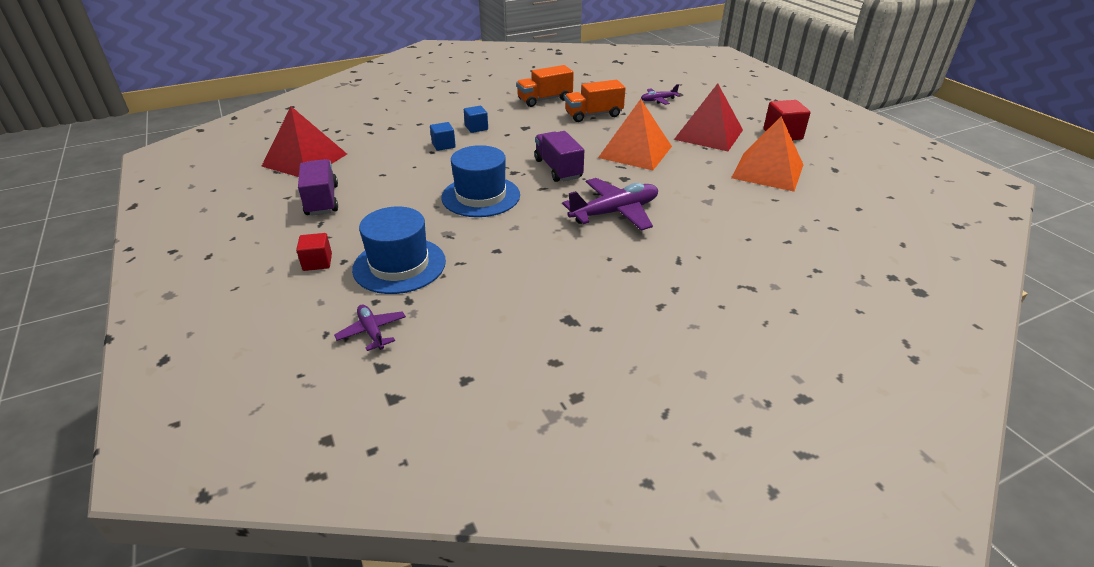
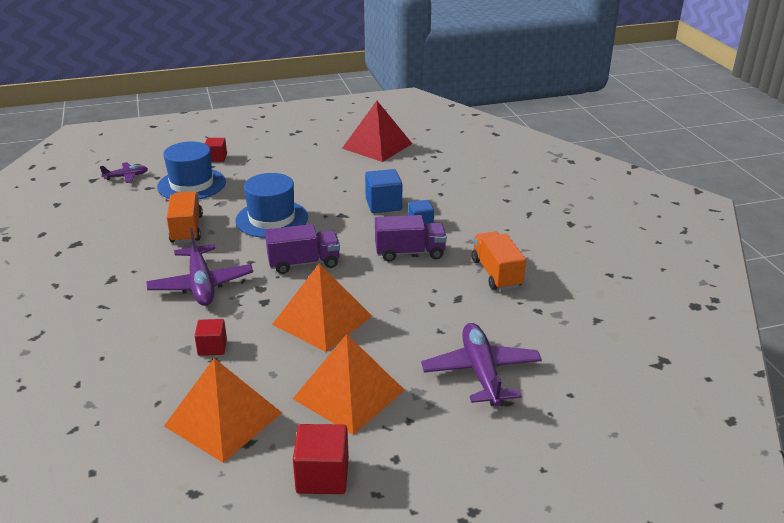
camera: 100 degrees right, 5 degrees down
purple truck [298,159,338,216] -> purple truck moved to [375,215,447,262]
blue cube [430,122,456,151] -> blue cube [365,169,402,213], size x1.55
orange truck [564,80,626,122] -> orange truck moved to [167,191,203,243]
purple plane [641,84,680,105] -> purple plane [421,323,542,406], size x1.88
red pyramid [674,83,743,151] -> orange pyramid [293,334,405,435]
none -> red cube [195,319,227,356]

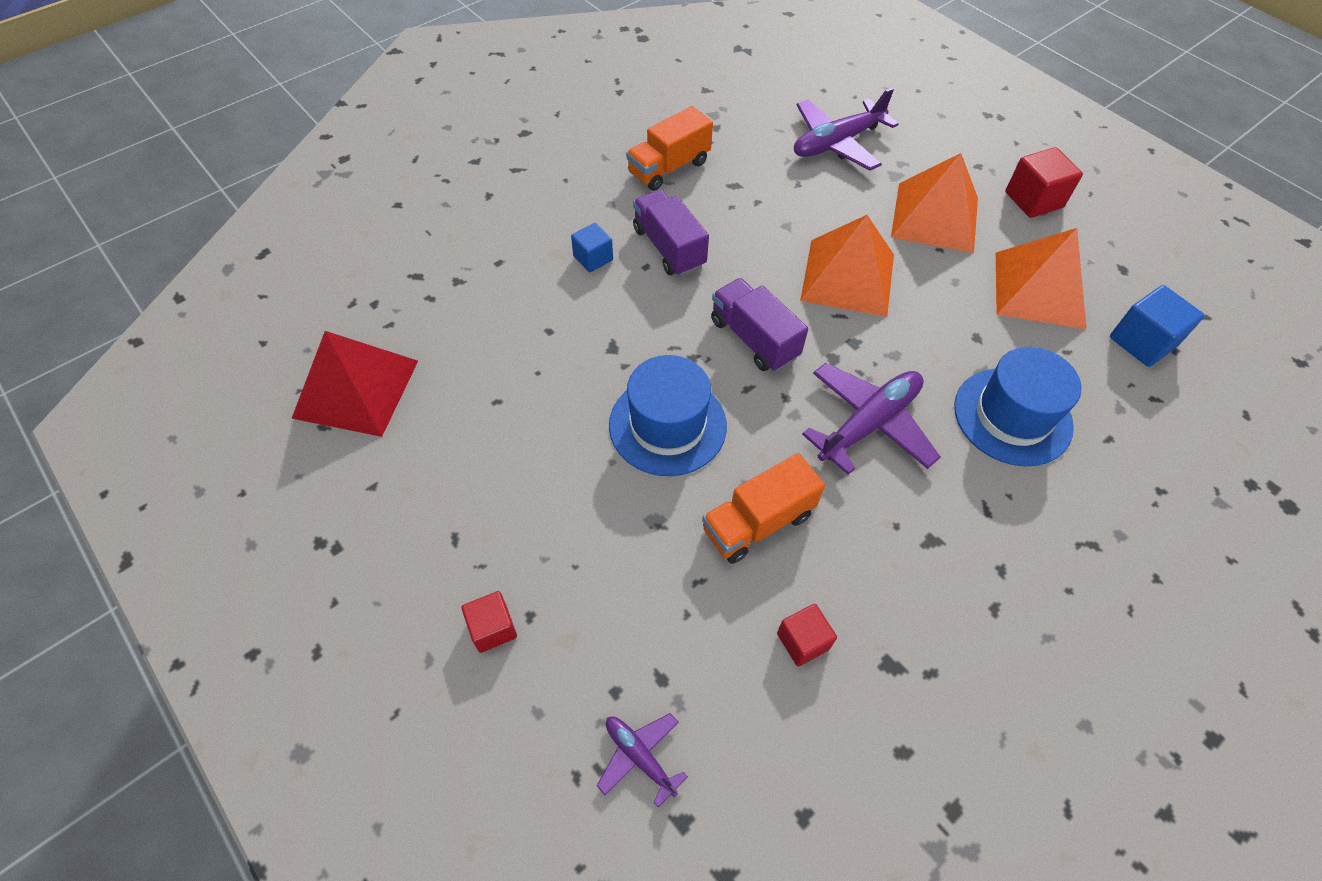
camera: 115 degrees left, 25 degrees up
blue hat [157,141,226,200] -> blue hat moved to [954,347,1082,466]
red cube [195,319,227,356] -> red cube moved to [777,604,837,667]
blue cube [365,169,402,213] -> blue cube moved to [1110,285,1205,367]

